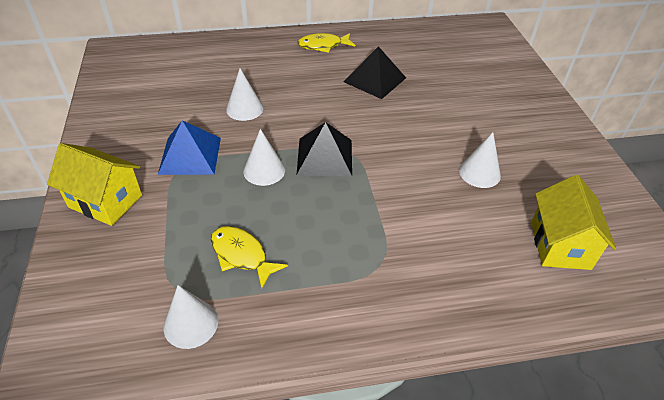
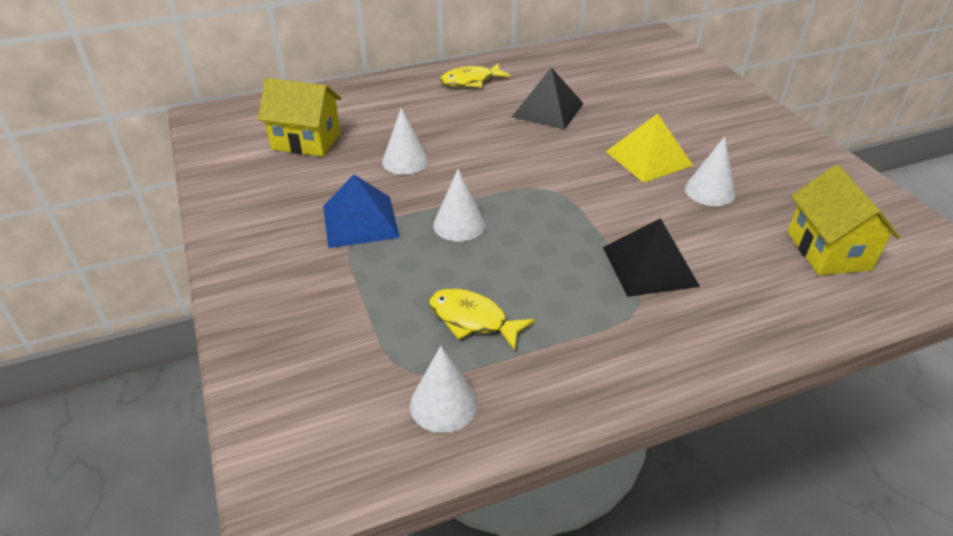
camera: 10 degrees left, 5 degrees down
yellow house [47,143,142,226] -> yellow house moved to [258,78,341,157]
black pyramid [297,122,352,177] -> black pyramid moved to [603,218,700,297]
none -> yellow pyramid [606,114,693,183]

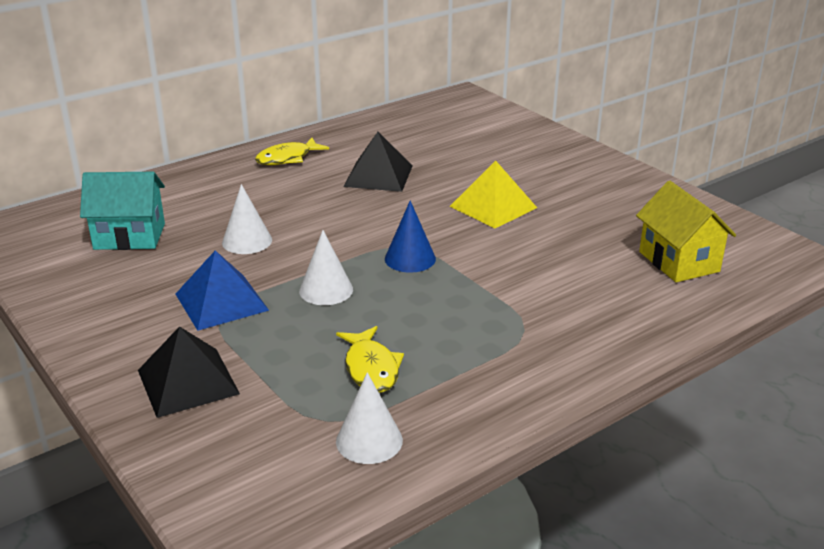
camera: 15 degrees left, 10 degrees down
yellow house [258,78,341,157] -> turquoise house [80,172,165,250]
yellow fish [429,288,535,351] -> yellow fish turned 120 degrees counterclockwise [336,326,404,392]
black pyramid [603,218,700,297] -> black pyramid moved to [138,326,240,418]
white cone [685,137,735,206] -> none
none -> blue cone [385,201,436,273]

